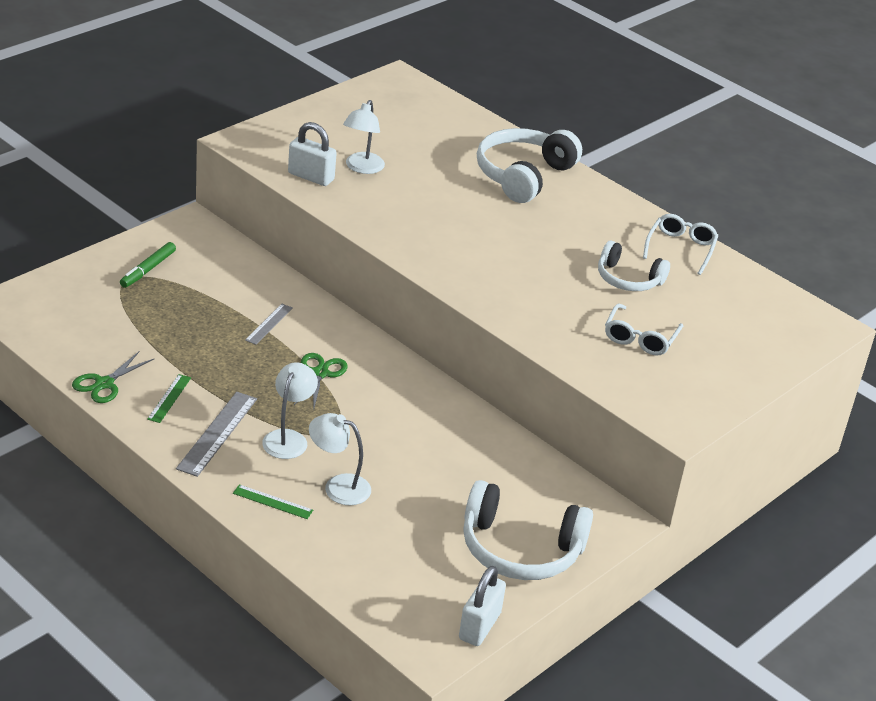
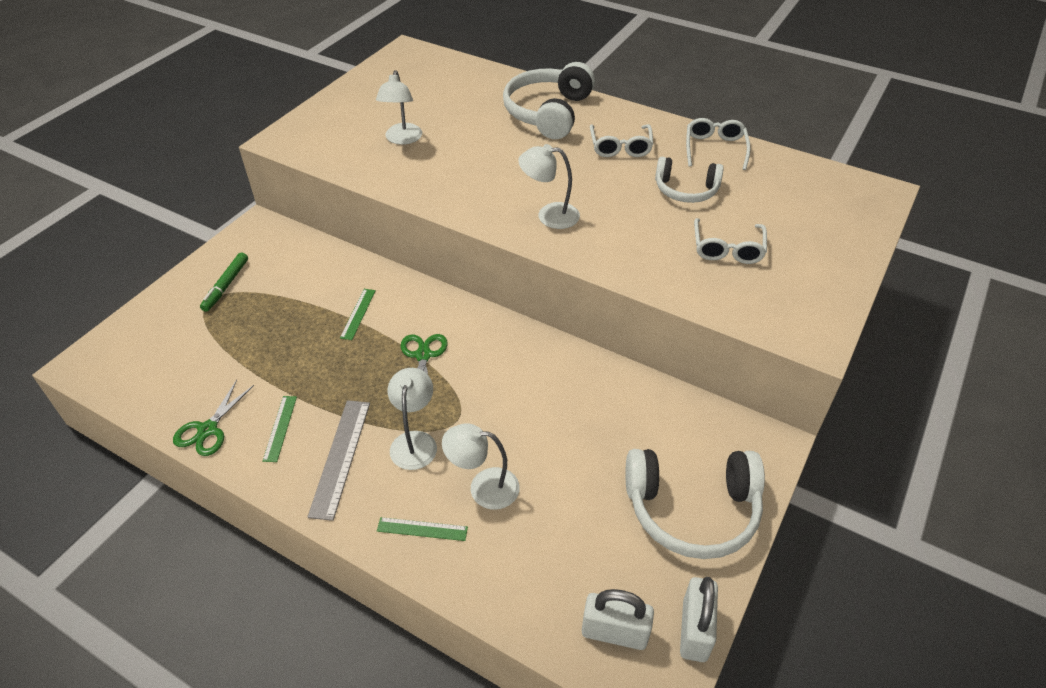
camera: 10 degrees left, 10 degrees up
grey ruler [245,304,293,345] -> green ruler [340,289,376,340]
white padlock [288,122,337,186] -> white padlock moved to [582,589,654,650]
none -> white lamp [518,144,580,229]
none -> white glasses [590,124,653,157]

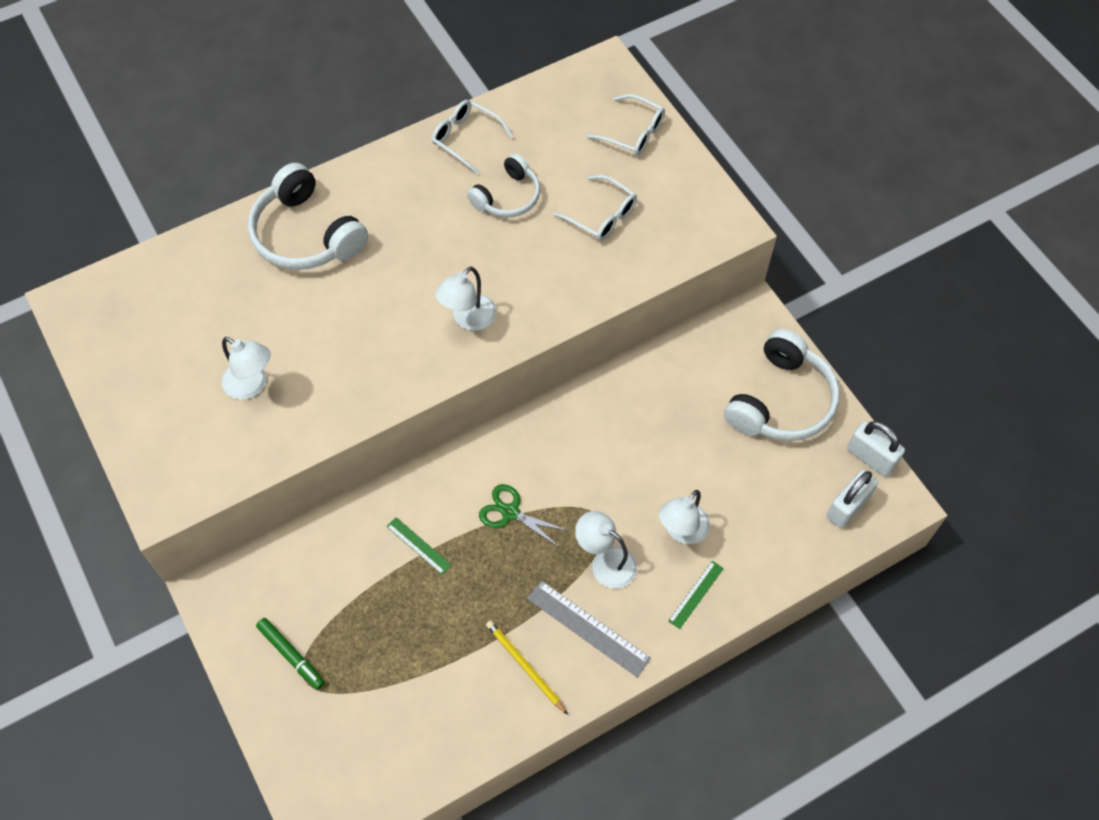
camera: 60 degrees left, 15 degrees up
green scissors [173,380,254,456] -> none
green ruler [262,396,297,462] -> yellow pencil [486,620,568,715]
white glasses [590,124,653,157] -> white glasses moved to [587,94,665,156]

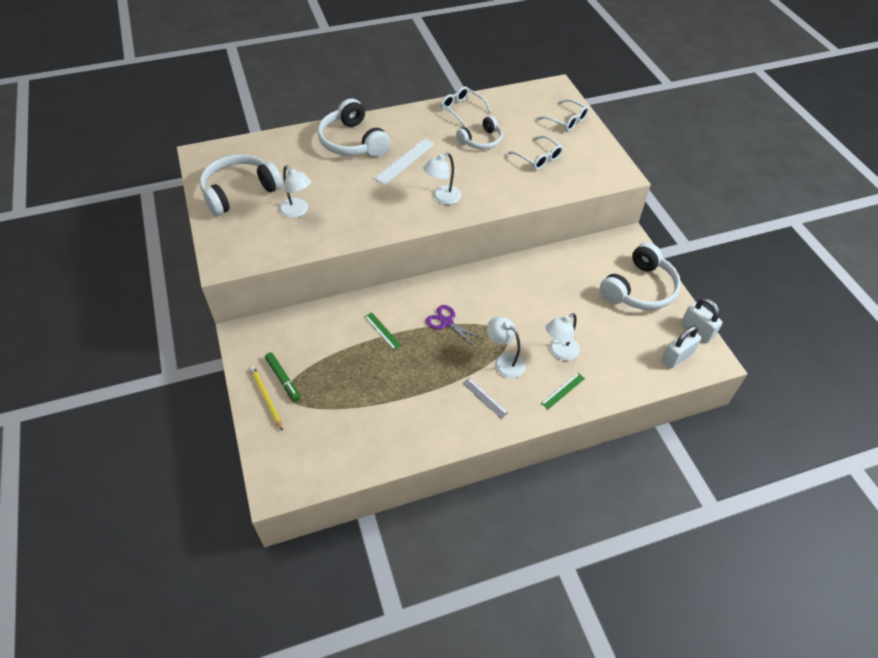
camera: 10 degrees right, 10 degrees down
green scissors [479,484,569,547] -> purple scissors [426,305,484,347]
yellow pencil [486,620,568,715] -> yellow pencil moved to [250,366,283,431]
grey ruler [527,580,651,677] -> grey ruler [462,378,508,419], size x0.59
none -> white headphones [200,154,283,216]
none -> white ruler [374,138,435,185]

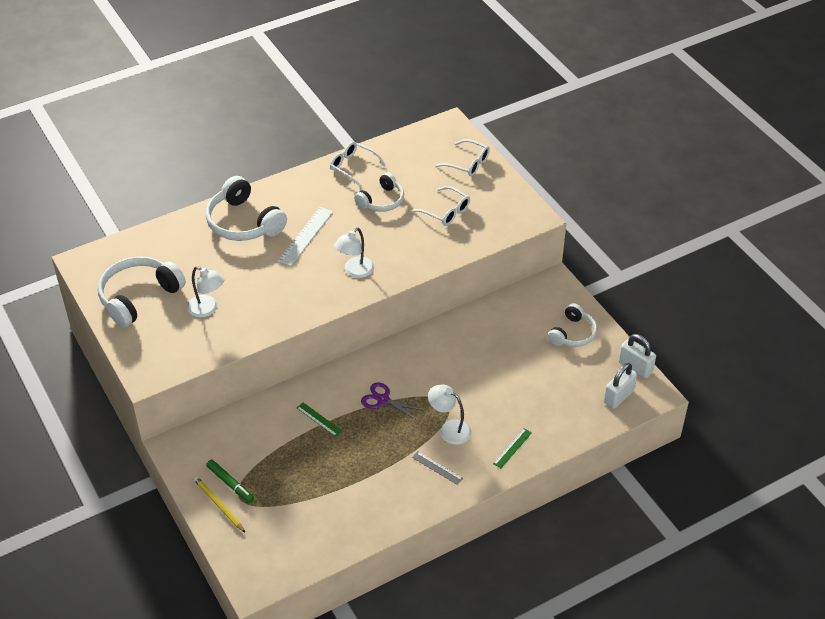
camera: 10 degrees left, 5 degrees down
white lamp [546,313,580,361] -> none
white headphones [600,242,681,310] -> white headphones [548,303,597,347], size x0.62

